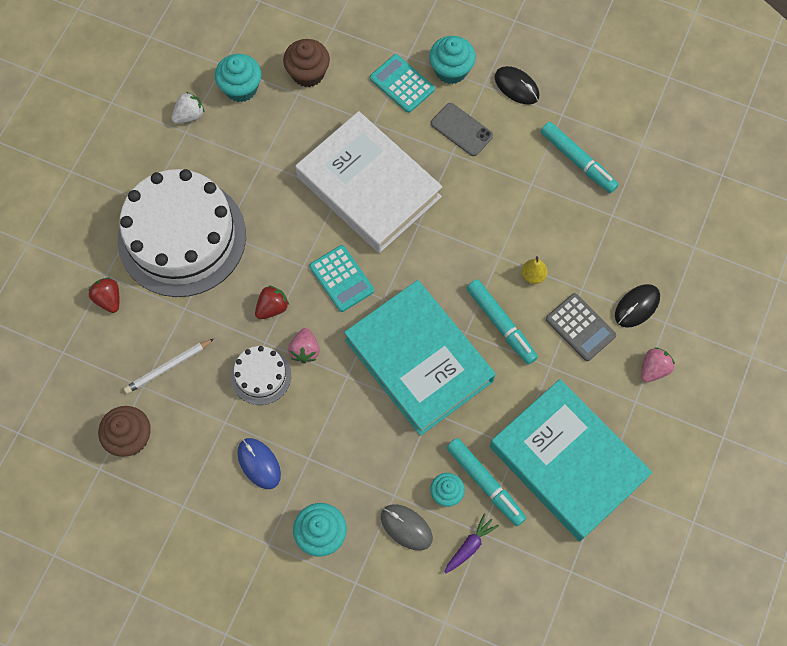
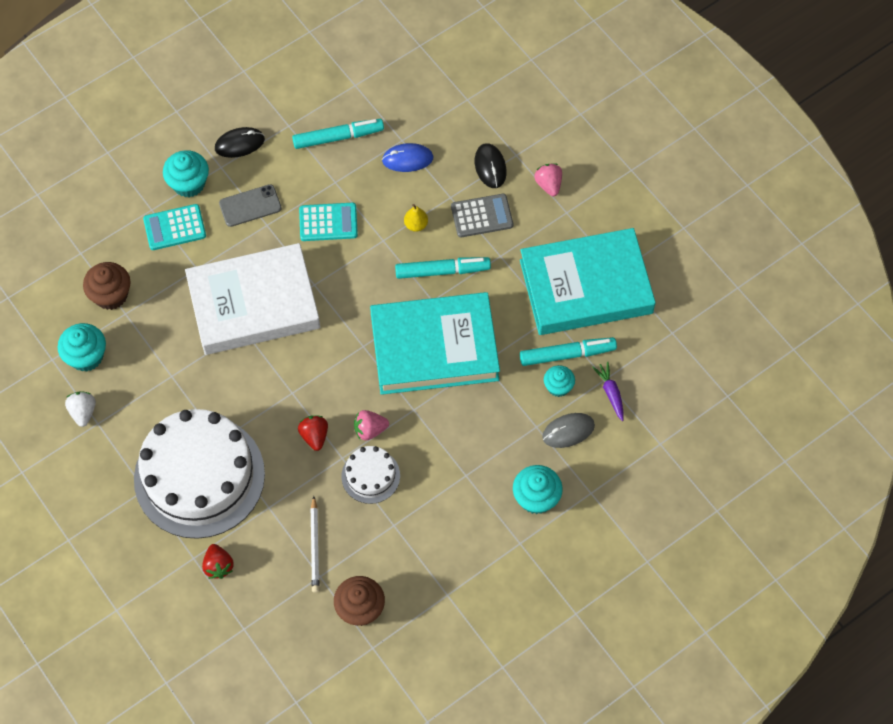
camera: 60 degrees left, 5 degrees down
red strawberry [88,277,119,313] -> red strawberry turned 105 degrees counterclockwise [202,544,234,579]
blue mouse [237,438,281,489] -> blue mouse moved to [382,143,434,172]
pink strawberry [288,328,320,364] -> pink strawberry turned 135 degrees clockwise [354,410,389,440]
turquoise calculator [309,245,374,312] -> turquoise calculator moved to [299,203,358,241]

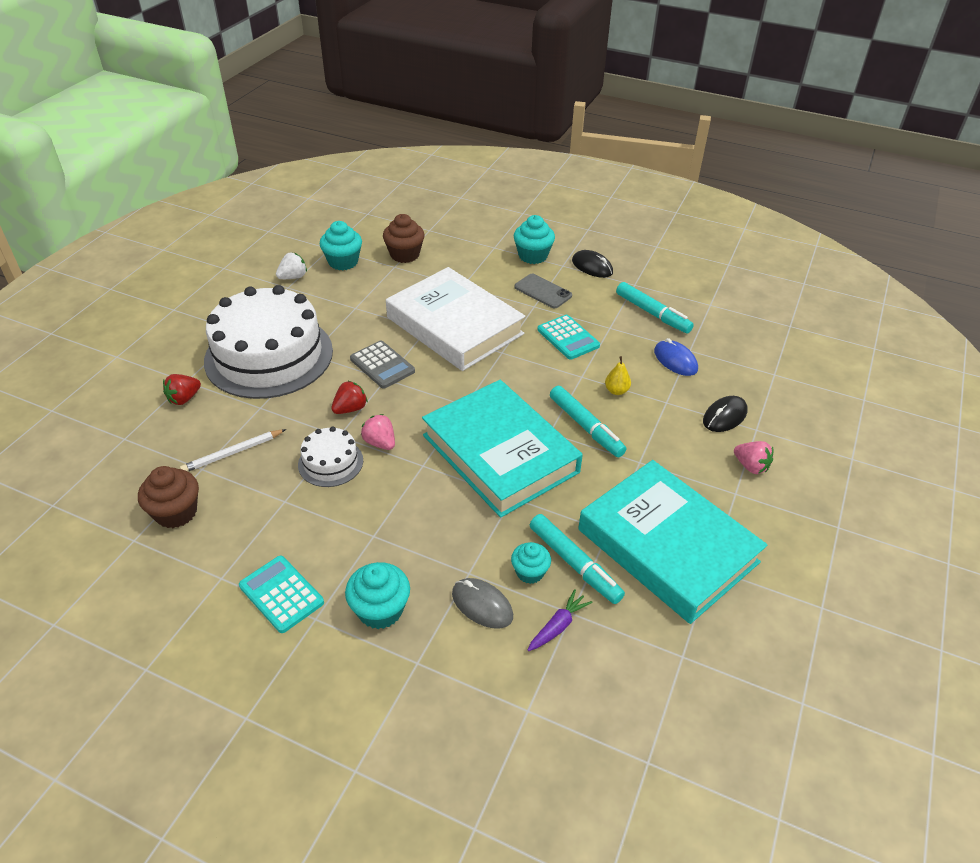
camera: 60 degrees right, 20 degrees down
turquoise calculator [143,204,206,250] -> turquoise calculator moved to [239,556,324,633]
grey calculator [451,194,513,237] -> grey calculator moved to [350,341,415,389]
pink strawberry [535,163,562,196] -> pink strawberry turned 90 degrees clockwise [734,441,774,474]

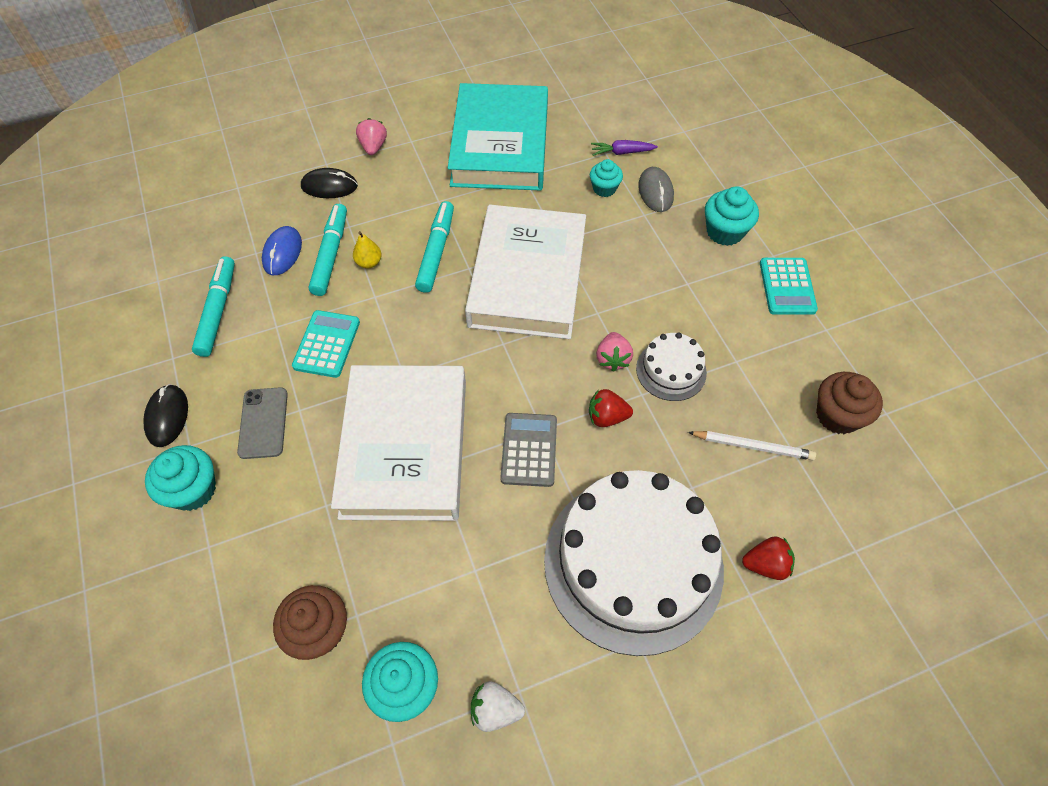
camera: 135 degrees left, 15 degrees up
turquoise book [422,380,583,518] -> white book [465,205,586,339]
turquoise marker [530,514,625,604] -> turquoise marker moved to [309,204,347,296]

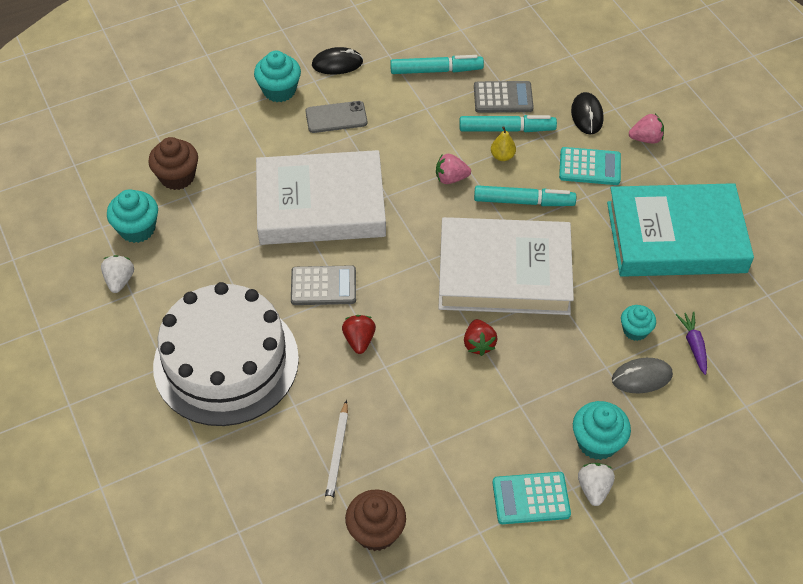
camera: 85 degrees right, 5 degrees down
blue mouse [262,226,302,275] -> grey calculator [474,81,534,113]
turquoise calculator [292,310,360,378] -> turquoise calculator moved to [559,147,621,185]
pink strawberry [596,332,633,372] -> pink strawberry moved to [436,154,471,184]
white cake [636,332,707,401] -> none
red strawberry [742,536,795,580] -> red strawberry moved to [464,319,498,356]
none -> white strawberry [578,463,615,506]

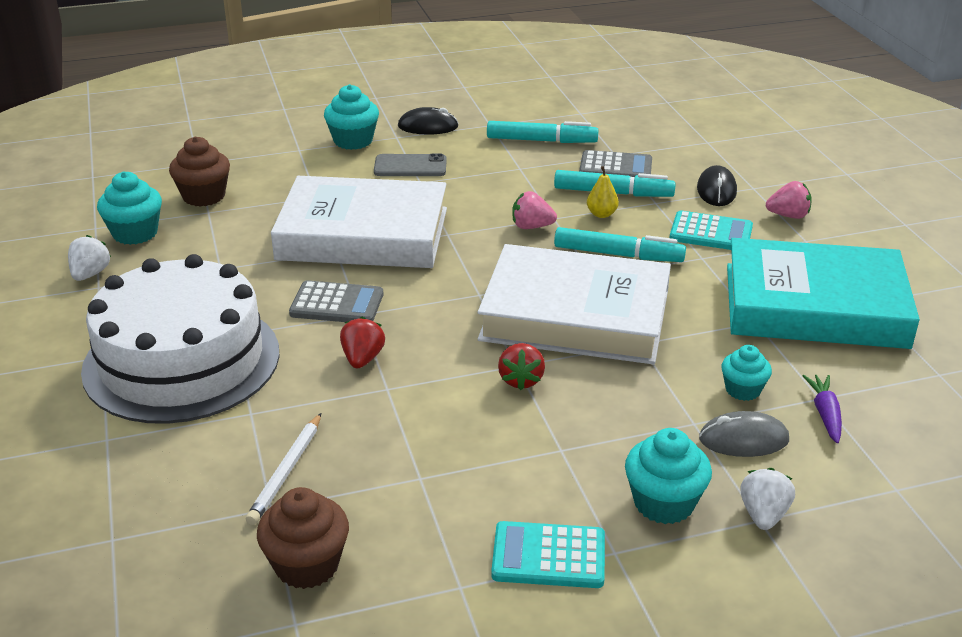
camera: 10 degrees right, 20 degrees down
white strawberry [578,463,615,506] -> white strawberry moved to [740,468,795,530]

